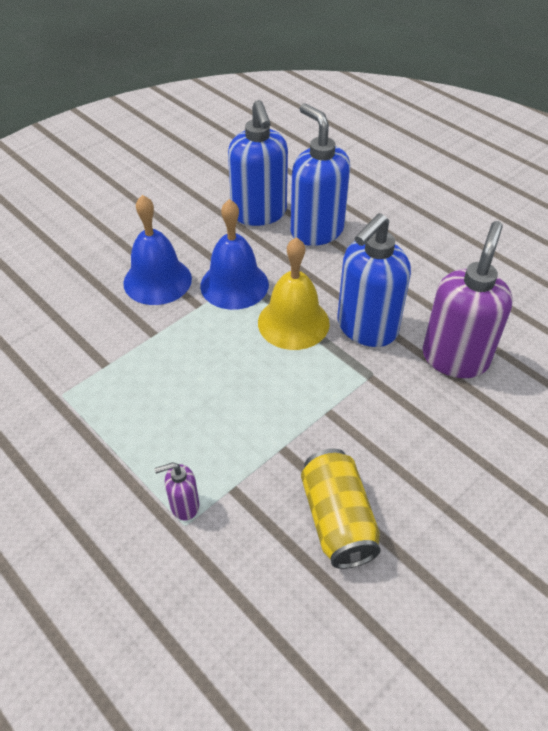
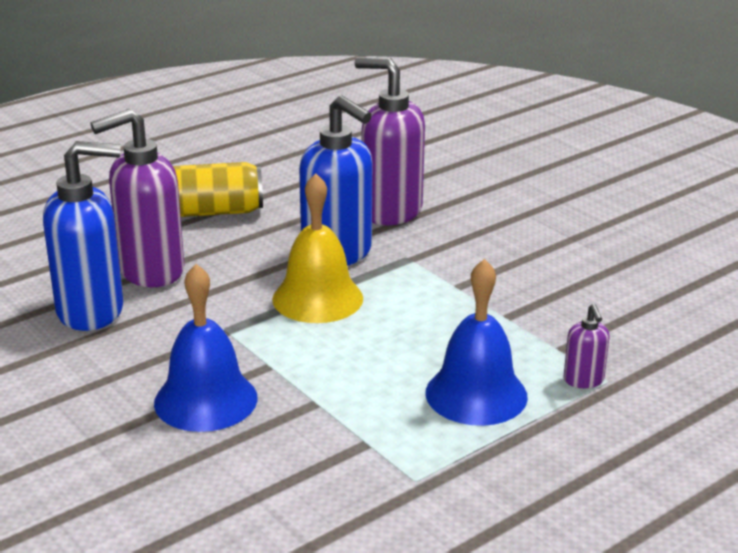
camera: 85 degrees left, 20 degrees down
blue bell [200,199,269,310] -> blue bell moved to [425,259,528,426]
blue soap dispenser [291,103,350,246] -> purple soap dispenser [90,109,184,287]
yellow can [301,449,381,569] -> yellow can moved to [173,162,263,217]

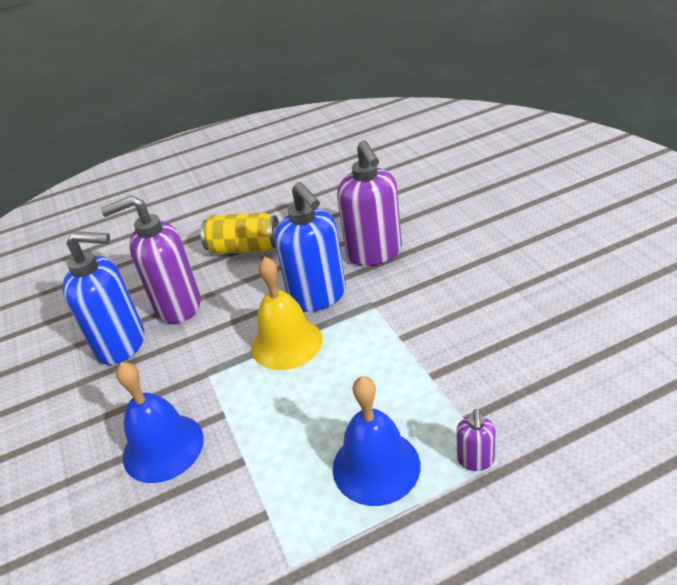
camera: 20 degrees right, 10 degrees up
purple soap dispenser [354,57,425,225] -> purple soap dispenser turned 150 degrees counterclockwise [337,140,402,266]

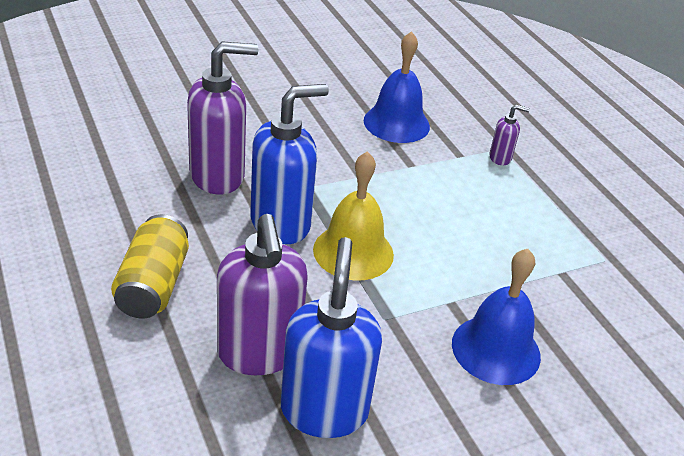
camera: 100 degrees left, 0 degrees up
blue bell [333,376,421,506] -> blue bell moved to [364,31,430,143]

